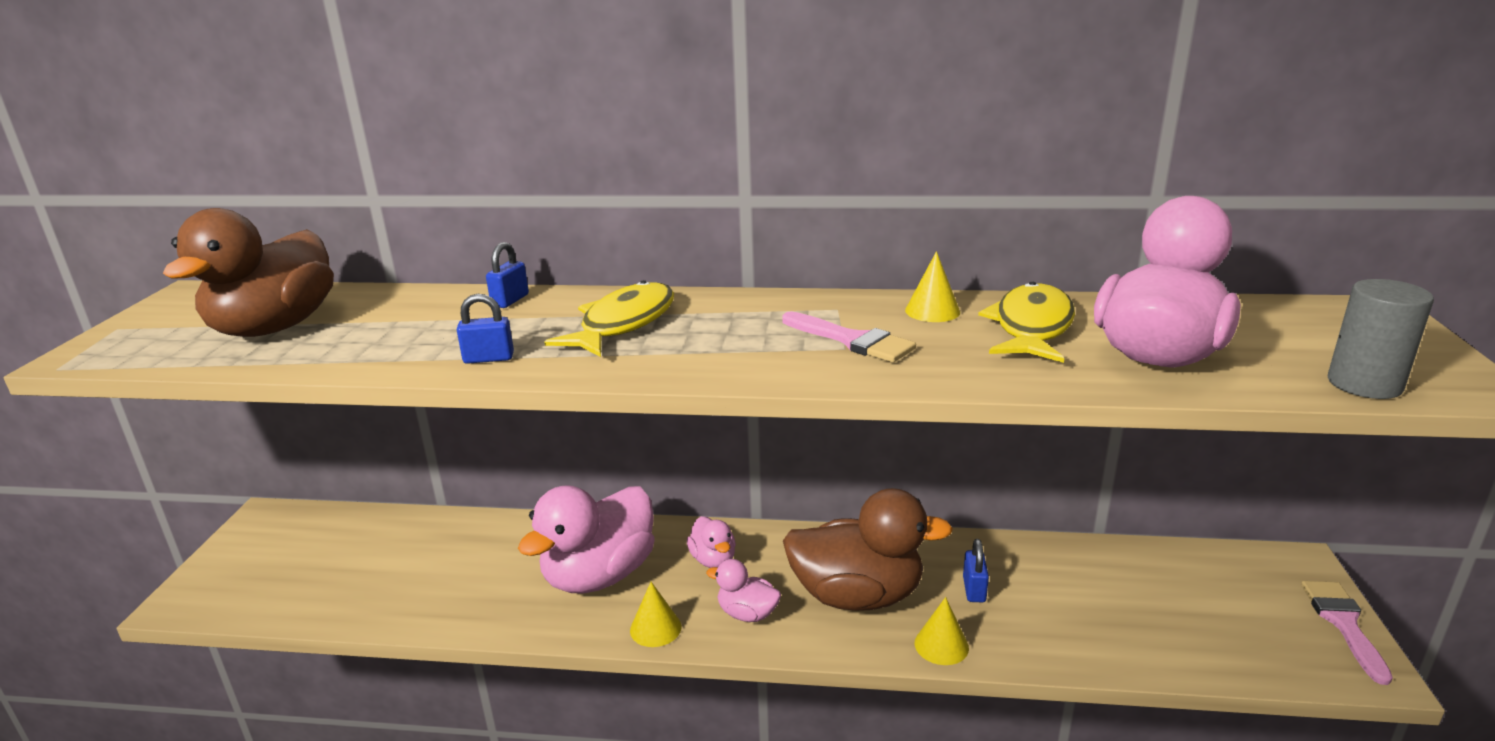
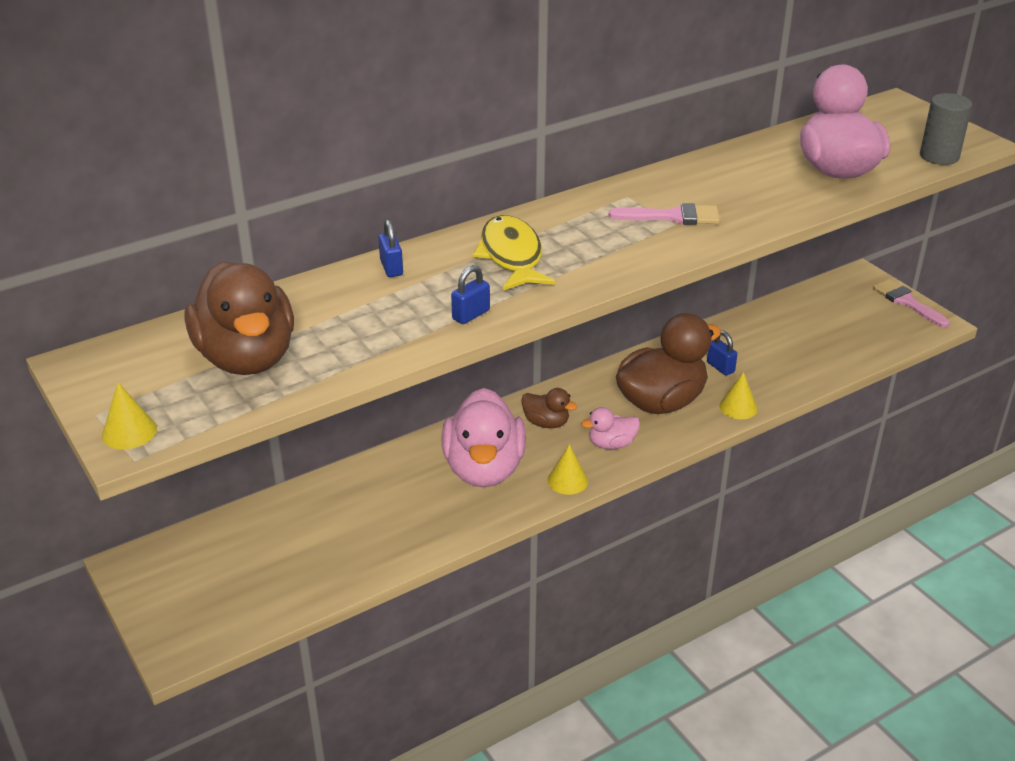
camera: 40 degrees left, 10 degrees up
pink duck [686,516,736,568] -> brown duck [521,388,577,428]
yellow cone [905,251,960,322] -> yellow cone moved to [102,382,157,449]
yellow fish [978,282,1075,363] -> none

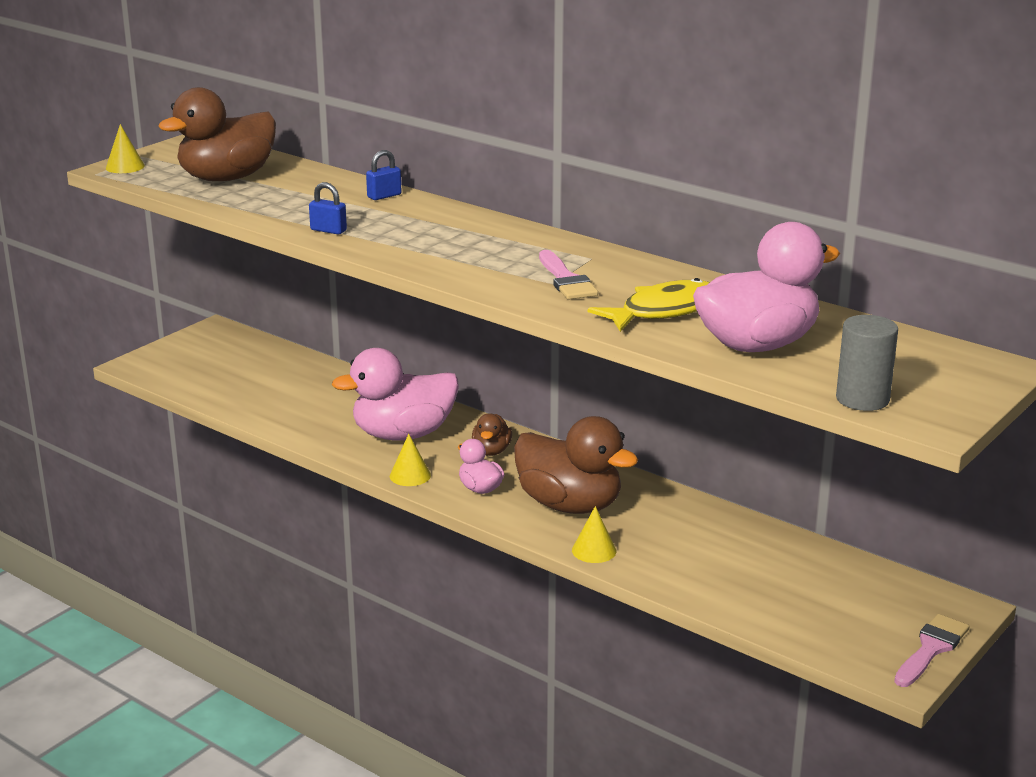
camera: 70 degrees right, 10 degrees down
yellow fish [473,215,555,290] -> yellow fish moved to [588,278,710,332]
blue padlock [707,330,737,376] -> none

